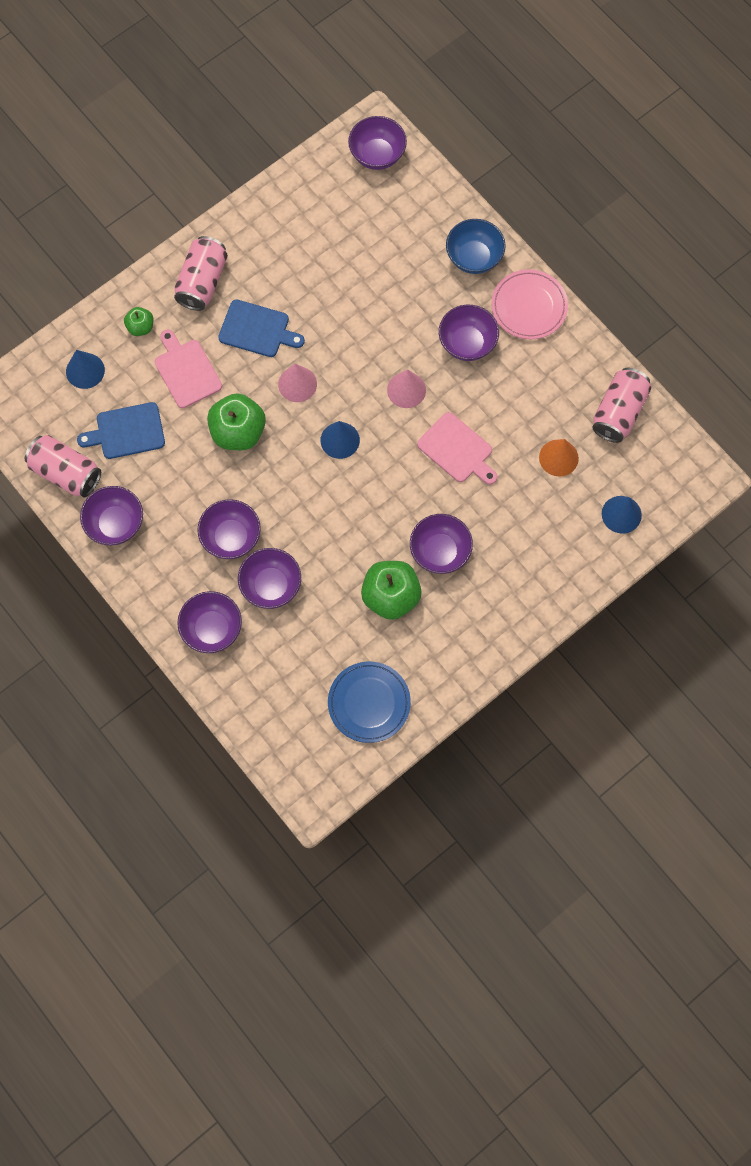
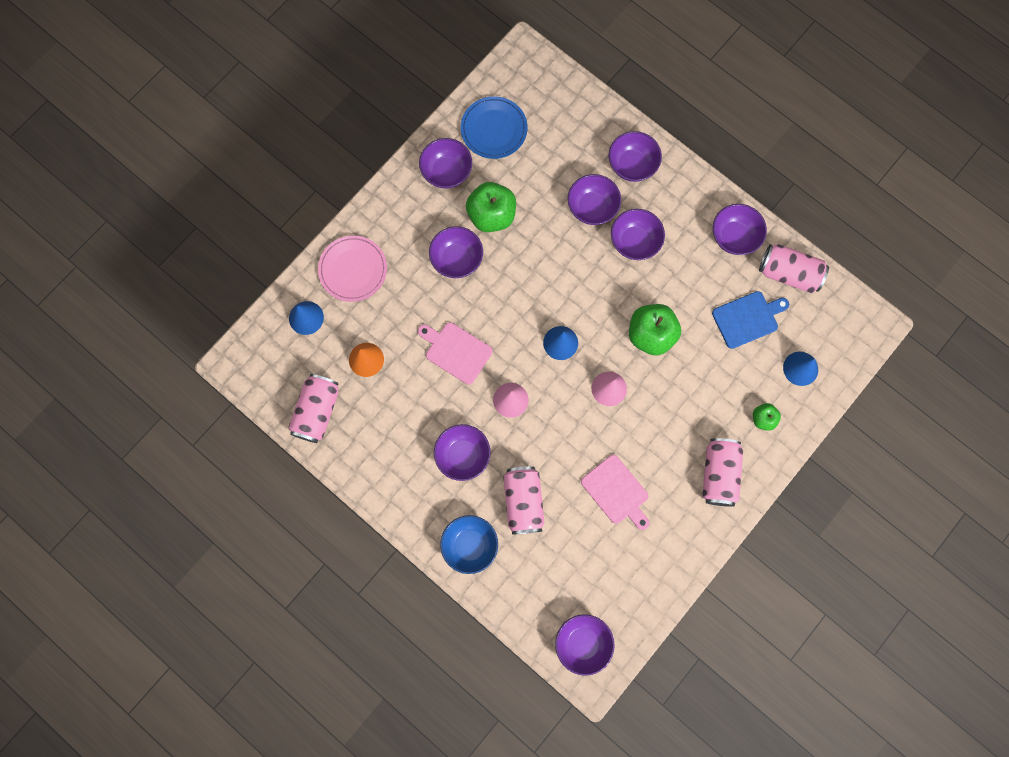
camera: 170 degrees right, 5 degrees up
pink cutting board [155,329,222,408] -> pink cutting board moved to [581,455,650,530]
blue cutting board [218,300,305,357] -> none
pink plate [491,269,568,339] -> pink plate moved to [318,235,387,302]
none -> purple bowl [419,138,472,189]
none -> pink can [503,466,544,534]

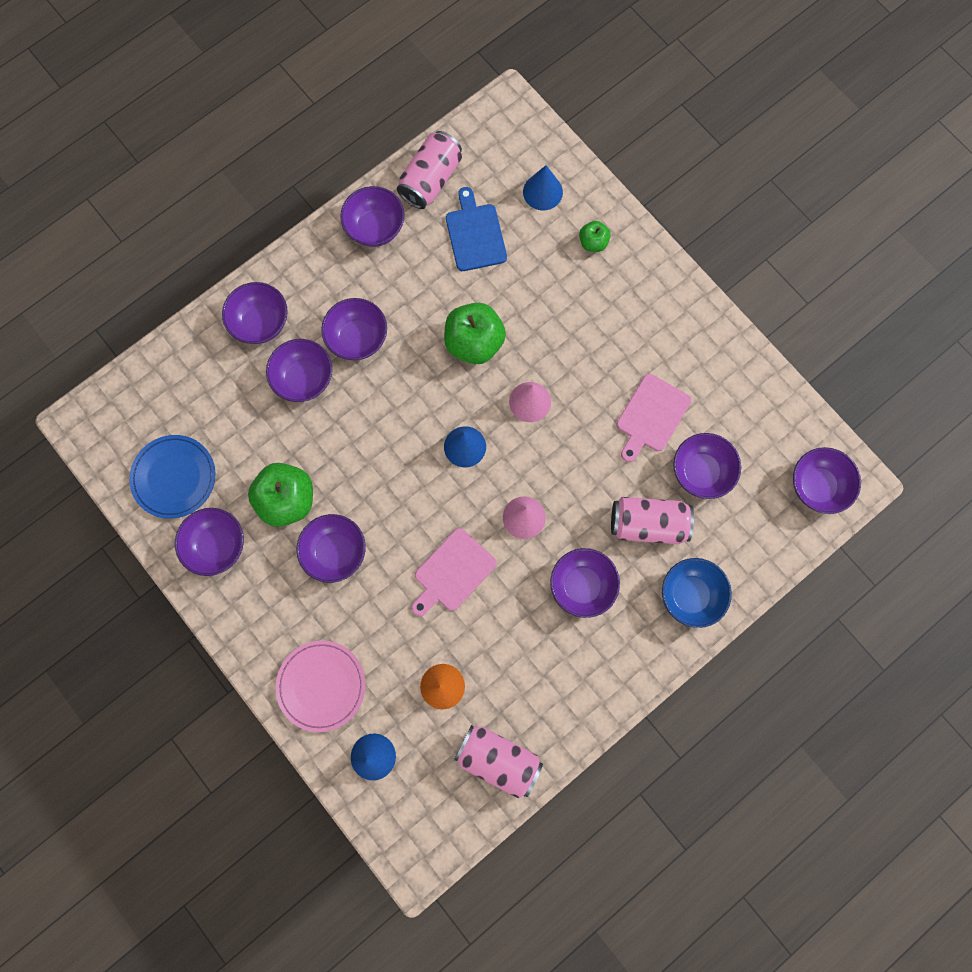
camera: 80 degrees left, 0 degrees up
pink cutting board [581,455,650,530] -> pink cutting board turned 150 degrees clockwise [617,374,691,462]
pink can [702,438,743,507] -> none
none -> purple bowl [673,433,741,499]

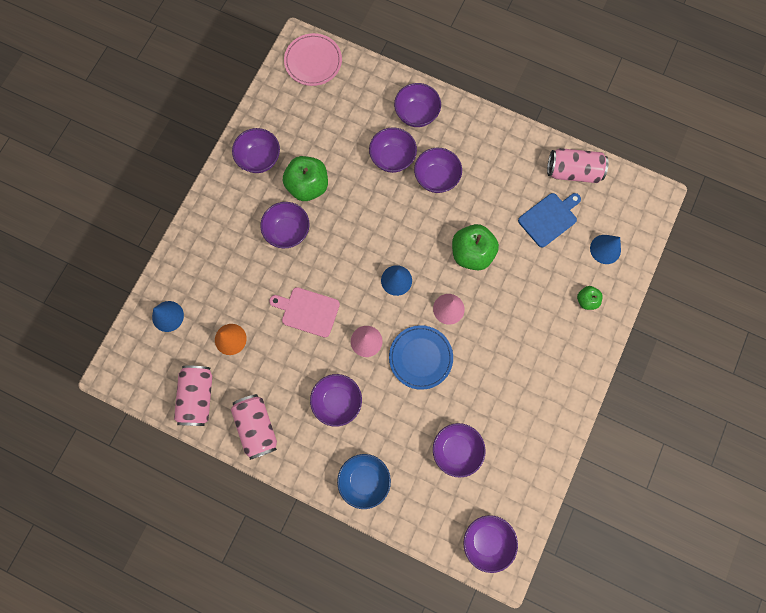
camera: 65 degrees right, 0 degrees up
blue plate [129,435,216,519] -> blue plate moved to [389,325,453,390]
pink plate [276,641,365,732] -> pink plate moved to [284,33,342,86]
purple bowl [340,186,404,247] -> none
pink can [611,497,694,544] -> pink can moved to [231,394,277,460]
pink cutting board [617,374,691,462] -> none

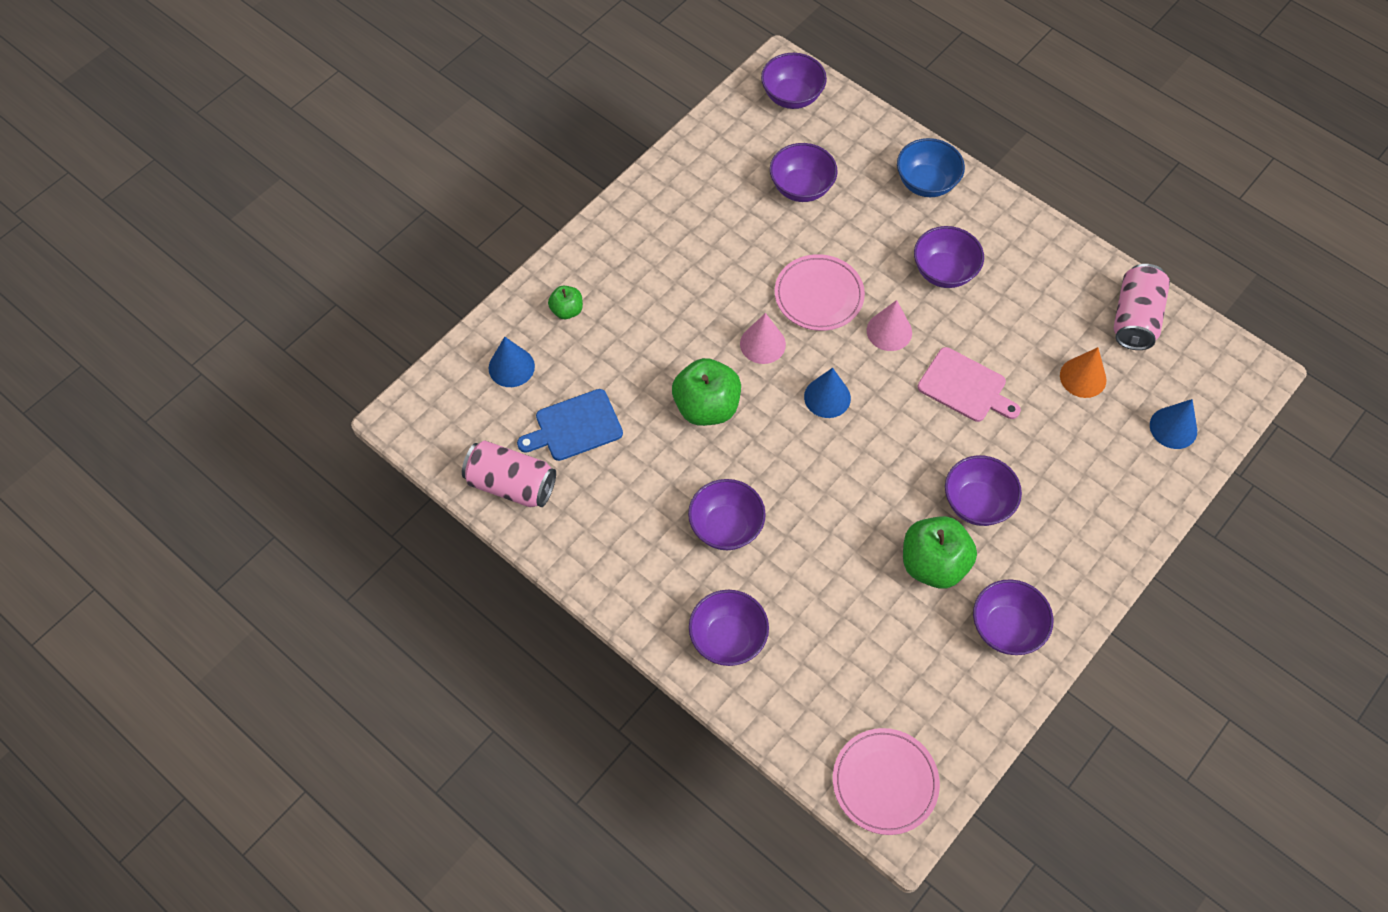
camera: 165 degrees left, 15 degrees down
pink can [231,394,277,460] -> none
purple bowl [369,127,417,173] -> none
blue plate [389,325,453,390] -> pink plate [775,254,865,331]

